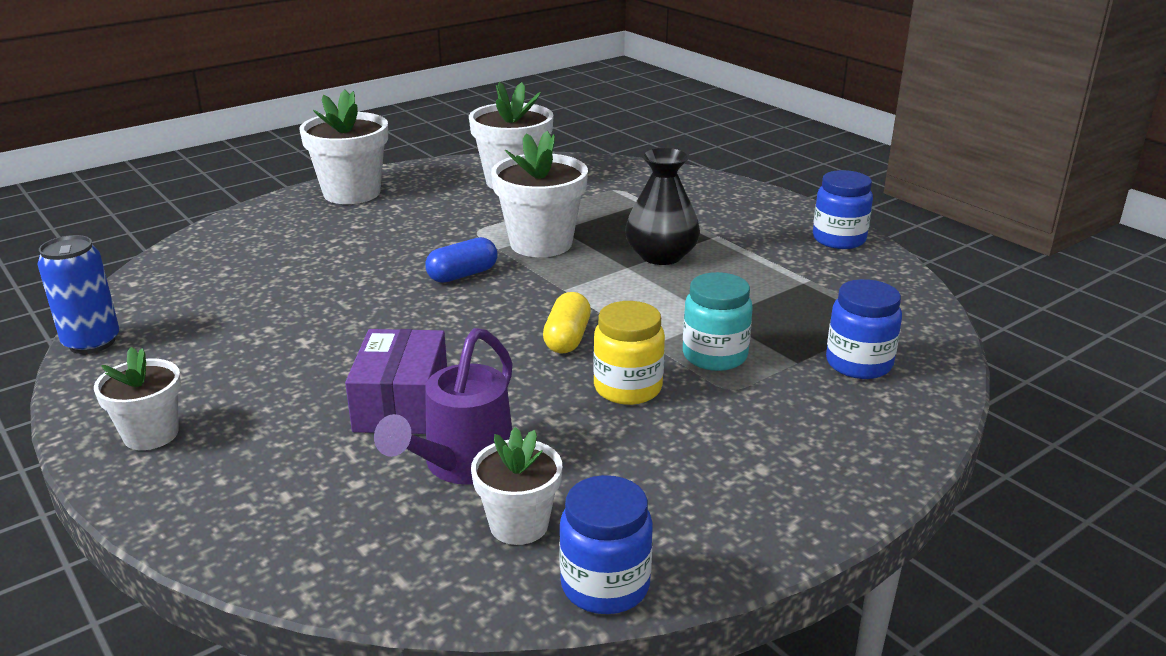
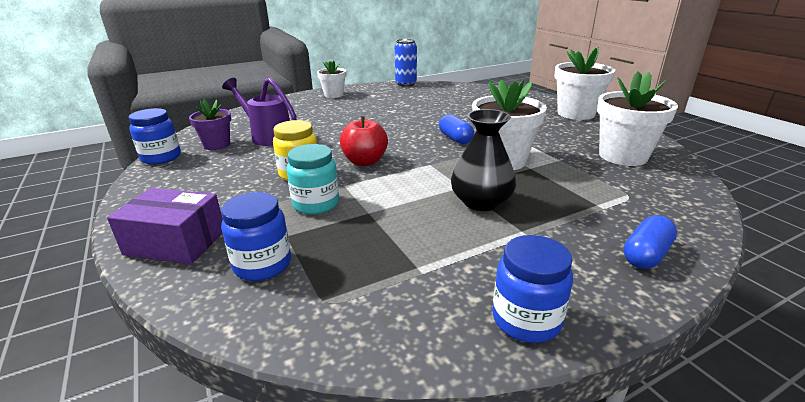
camera: 100 degrees right, 0 degrees up
purple box [345,329,447,434] -> purple box moved to [107,188,223,264]
white flower pot [471,427,562,545] -> purple flower pot [189,99,231,150]
yellow capsule [543,292,591,353] -> red apple [340,116,388,166]
none -> blue capsule [623,215,677,269]

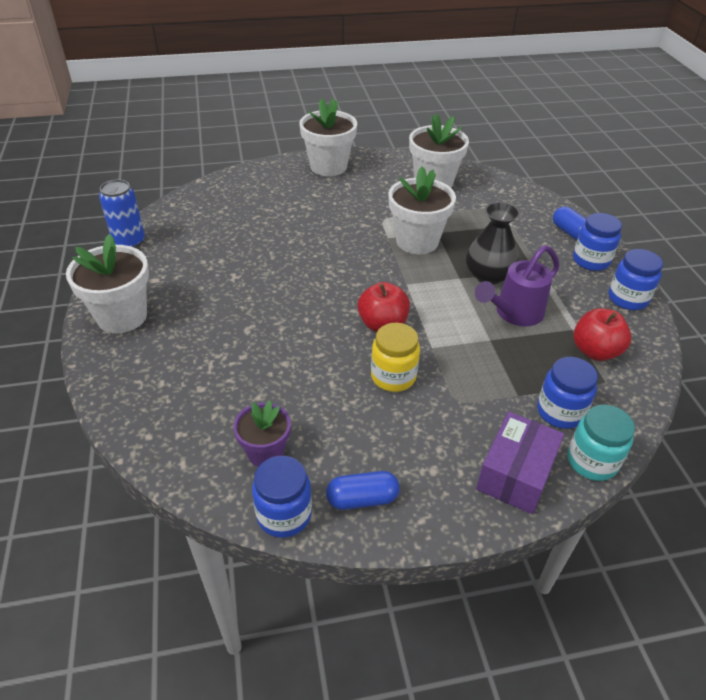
camera: 75 degrees left, 15 degrees up
purple watering can [222,78,297,146] -> purple watering can moved to [475,245,559,326]
turquoise jar [287,144,339,215] -> turquoise jar moved to [567,404,635,481]
white flower pot [317,61,346,98] -> white flower pot [66,234,149,333], size x1.64
blue capsule [439,114,474,144] -> blue capsule moved to [326,471,400,510]
none -> blue jar [573,213,622,271]
none -> red apple [573,308,631,361]

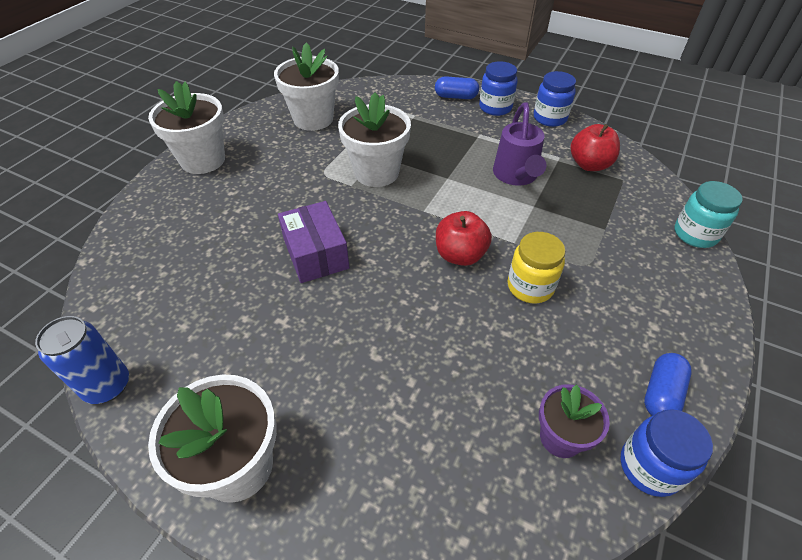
camera: 50 degrees left, 5 degrees up
black vase [466,202,520,284] -> none
purple box [476,412,564,514] -> purple box moved to [278,201,349,283]
blue jar [537,357,598,429] -> none

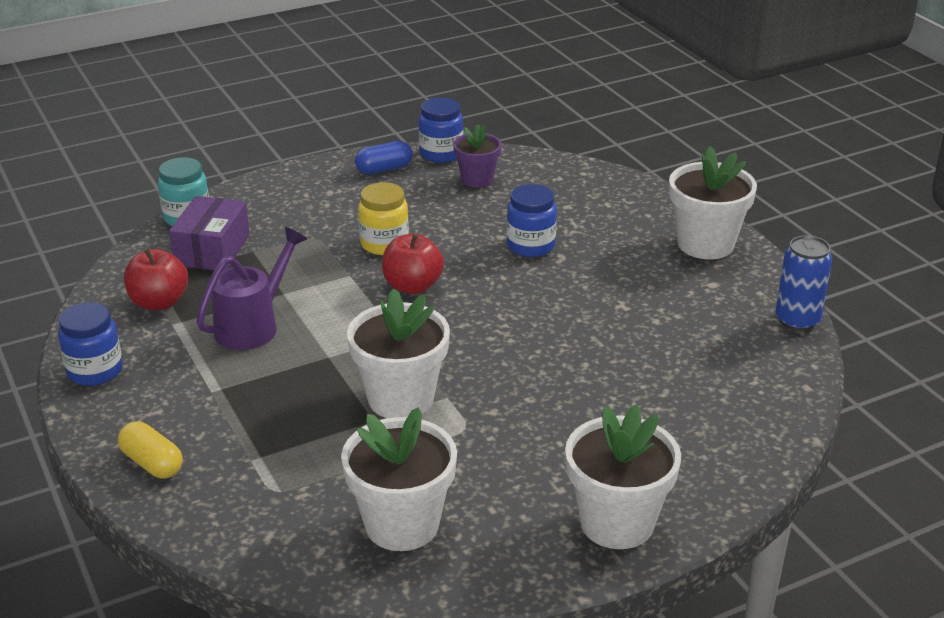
camera: 145 degrees left, 15 degrees down
purple box [278,201,349,283] -> purple box moved to [169,196,250,270]
blue capsule [435,76,479,99] -> yellow capsule [118,421,183,478]
blue jar [479,61,518,116] -> blue jar moved to [506,184,557,257]

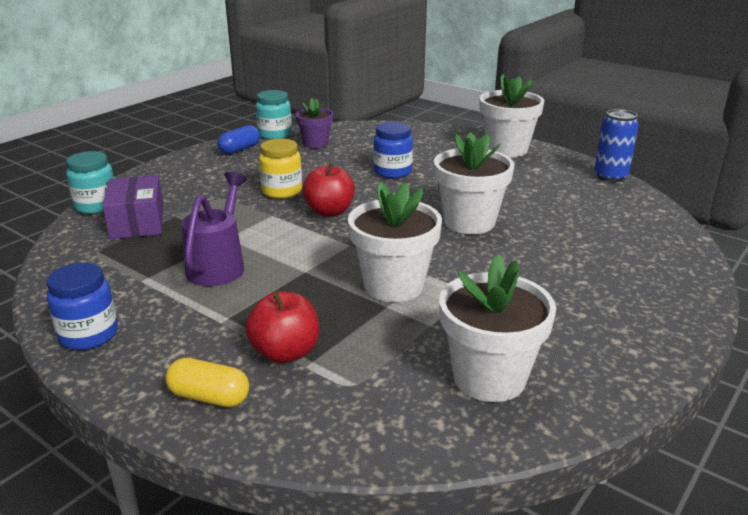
camera: 25 degrees left, 5 degrees down
red apple [124,249,188,310] -> red apple moved to [245,291,319,363]
blue jar [419,97,463,163] -> turquoise jar [256,90,292,140]
white flower pot [565,404,681,549] -> white flower pot moved to [434,132,514,234]

